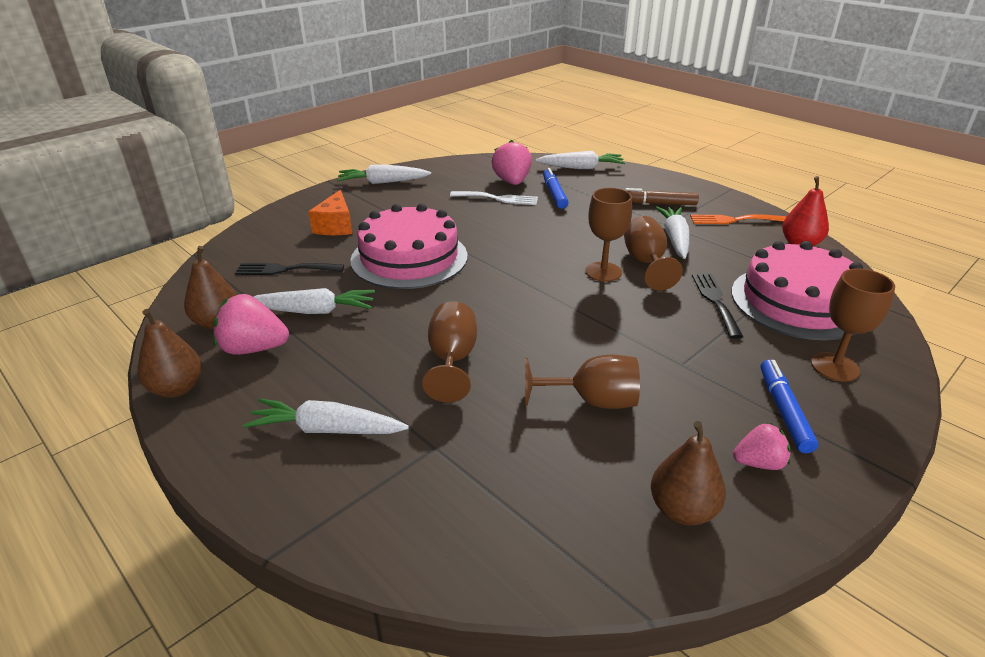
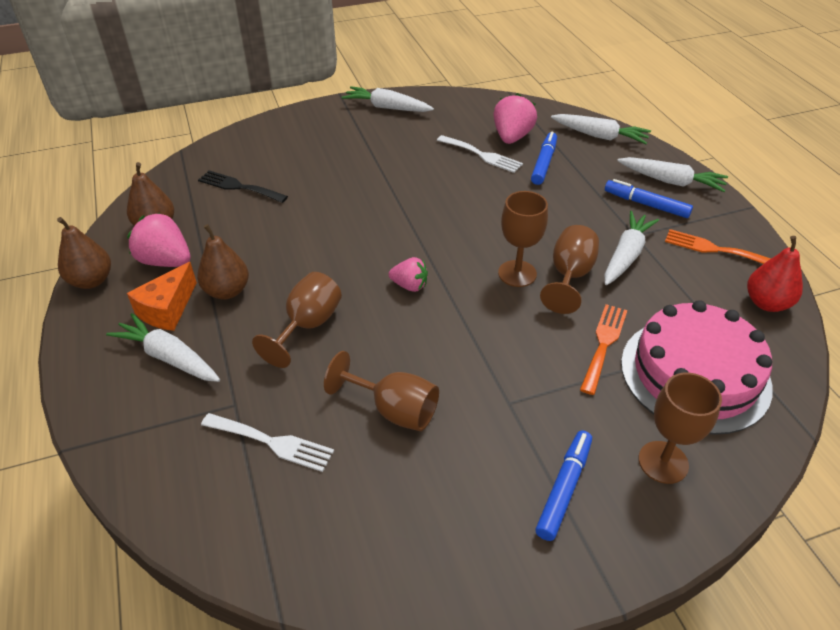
camera: 25 degrees right, 10 degrees up
white carrot [254,288,375,314] -> white carrot moved to [617,157,728,192]
orange cheese [309,190,352,235] -> orange cheese moved to [127,262,197,331]
pink cake [350,203,467,289] -> none
brown marker [626,188,699,205] -> blue marker [605,179,693,218]
brown pear [651,421,726,525] -> brown pear moved to [197,224,249,300]
black fork [692,274,743,339] -> orange fork [580,304,628,395]
pink strawberry [733,424,790,470] -> pink strawberry moved to [389,257,428,292]
none -> white fork [201,413,334,472]

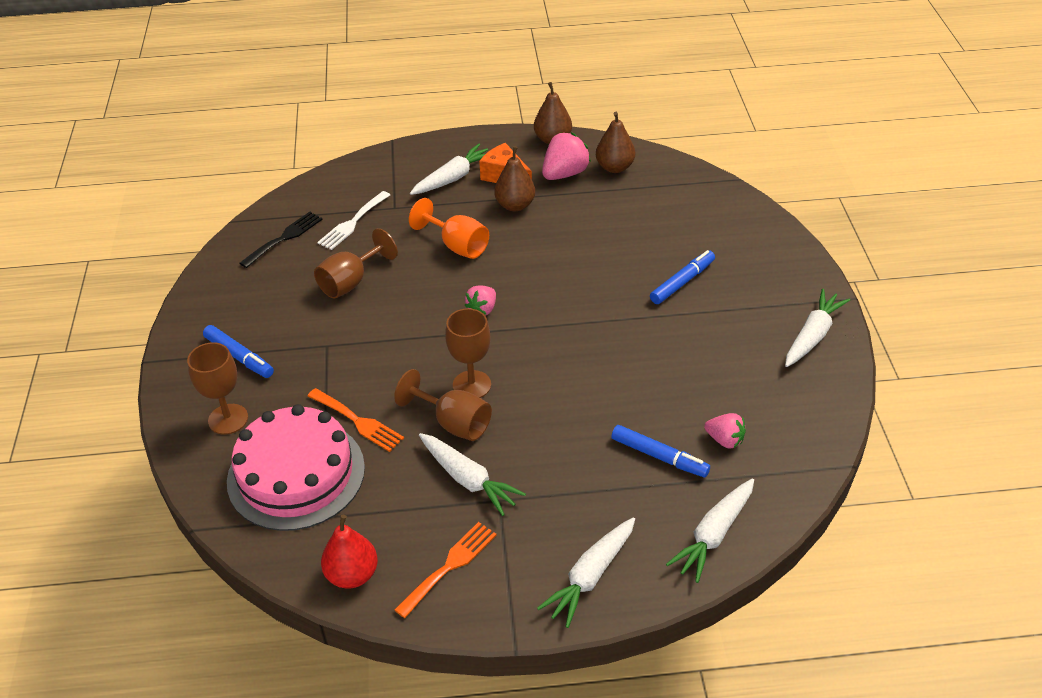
camera: 105 degrees right, 0 degrees up
black fork [198,171,288,203] -> black fork moved to [240,212,323,268]
brown goblet [252,272,342,368] -> orange goblet [409,198,489,259]
white fork [437,135,523,173] -> none
pink strawberry [493,93,537,144] -> pink strawberry [704,413,746,449], size x0.62
blue marker [605,179,693,218] -> blue marker moved to [650,250,715,304]

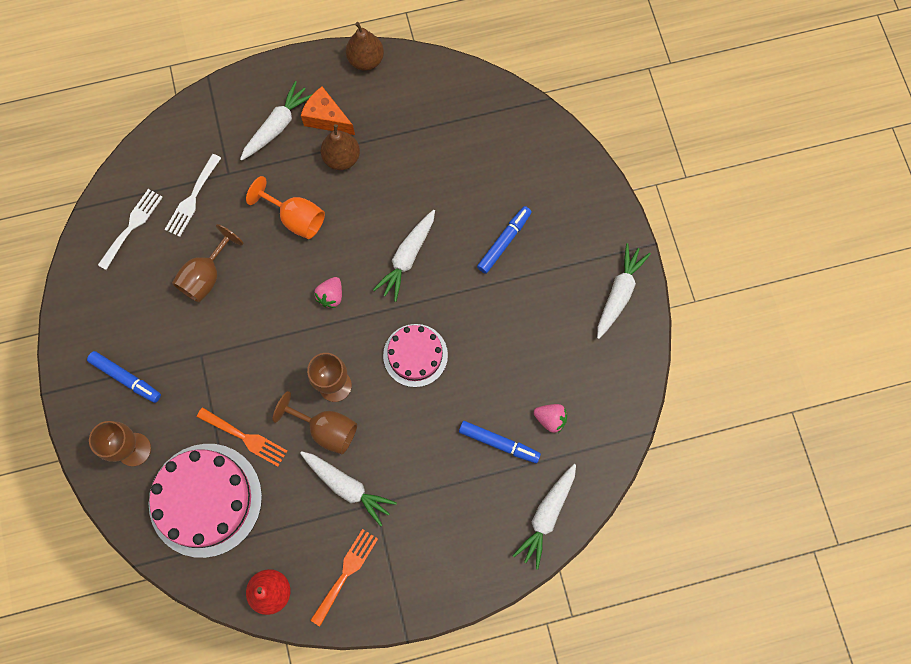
camera: 10 degrees left, 30 degrees up
black fork [240,212,323,268] -> white fork [98,189,163,270]
white carrot [537,517,635,628] -> white carrot moved to [373,210,435,302]
pink strawberry [542,132,591,180] -> none
brown pear [596,112,635,173] -> none
none -> pink cake [383,324,448,387]

